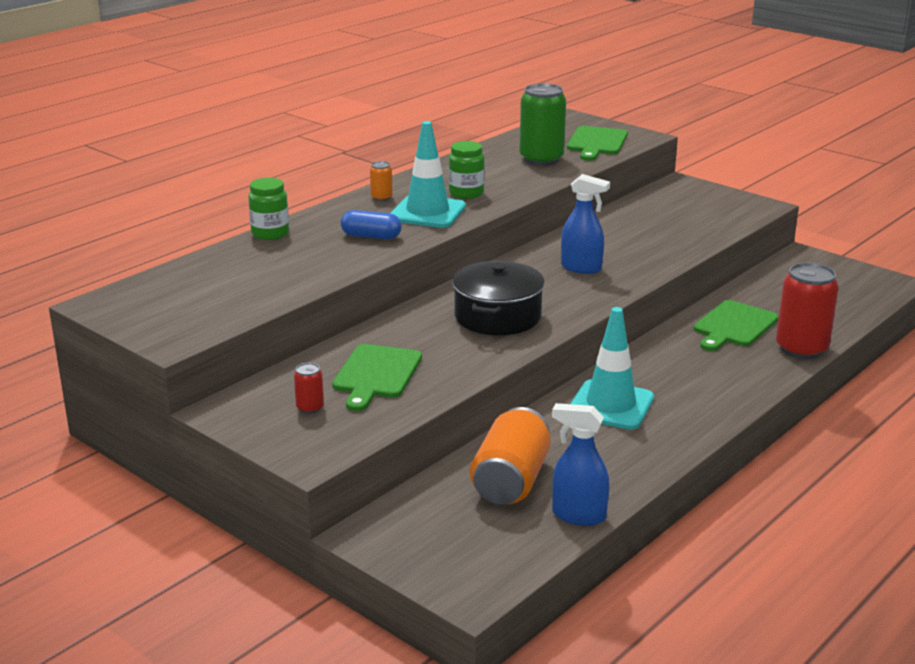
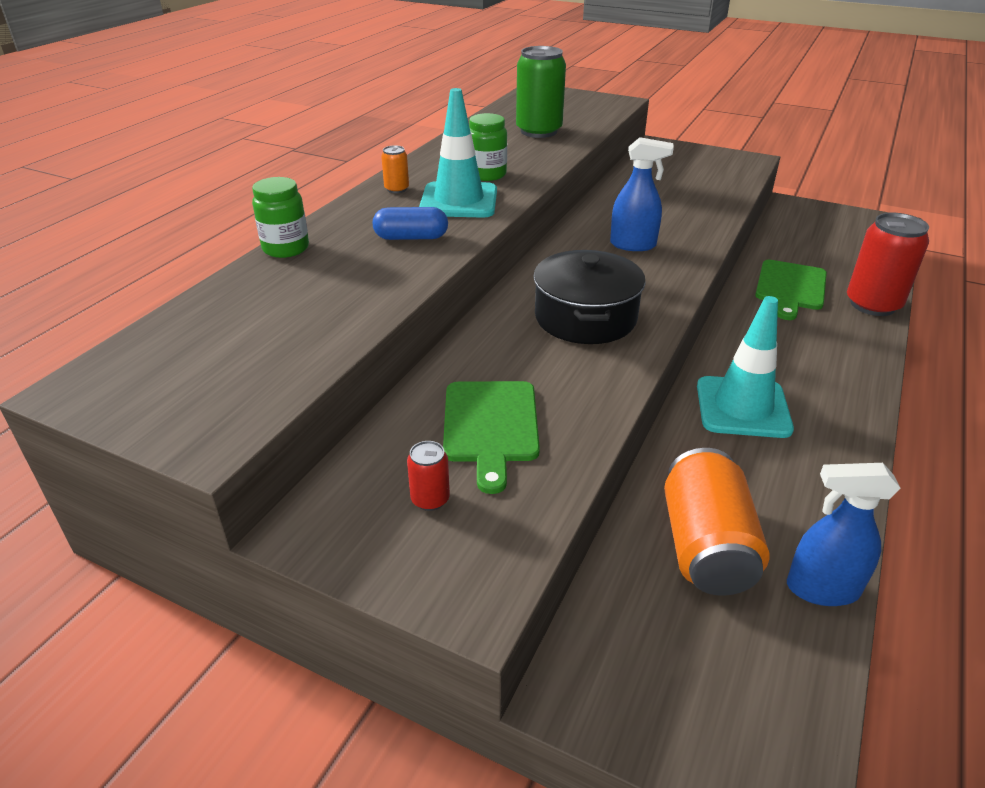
camera: 15 degrees left, 10 degrees up
green cutting board [567,126,628,161] -> none

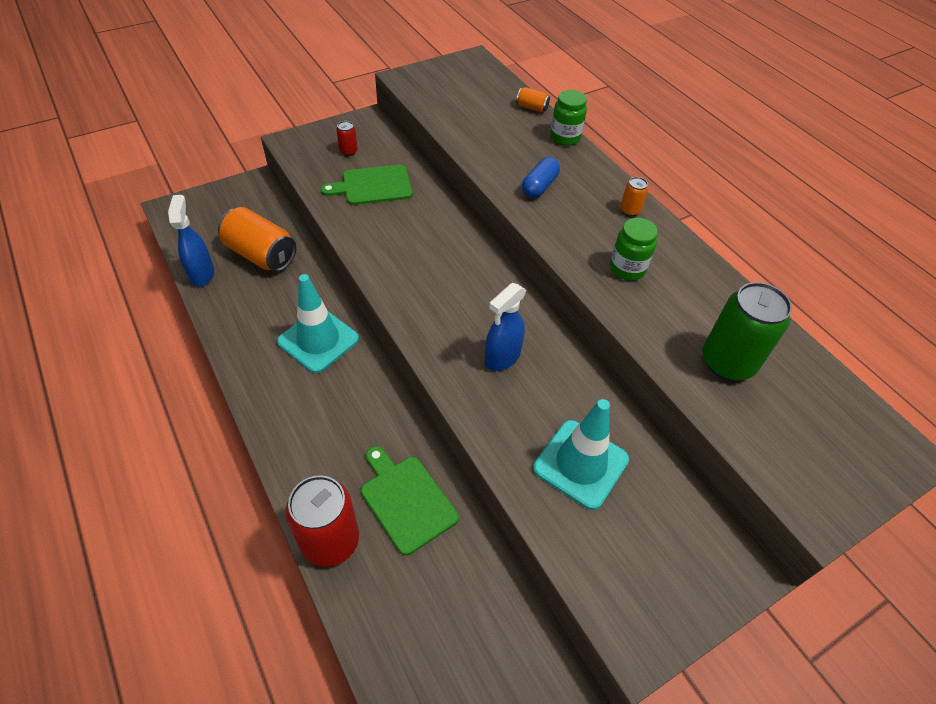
camera: 120 degrees right, 15 degrees up
turquoise traffic cone [419,88,497,218] -> turquoise traffic cone moved to [533,399,629,510]
green cutting board [443,381,540,494] -> green cutting board turned 45 degrees counterclockwise [321,165,413,205]
black pot [533,250,646,344] -> none
blue spray bottle [787,463,900,606] -> blue spray bottle turned 45 degrees counterclockwise [168,195,214,287]
none -> orange can [516,87,550,113]

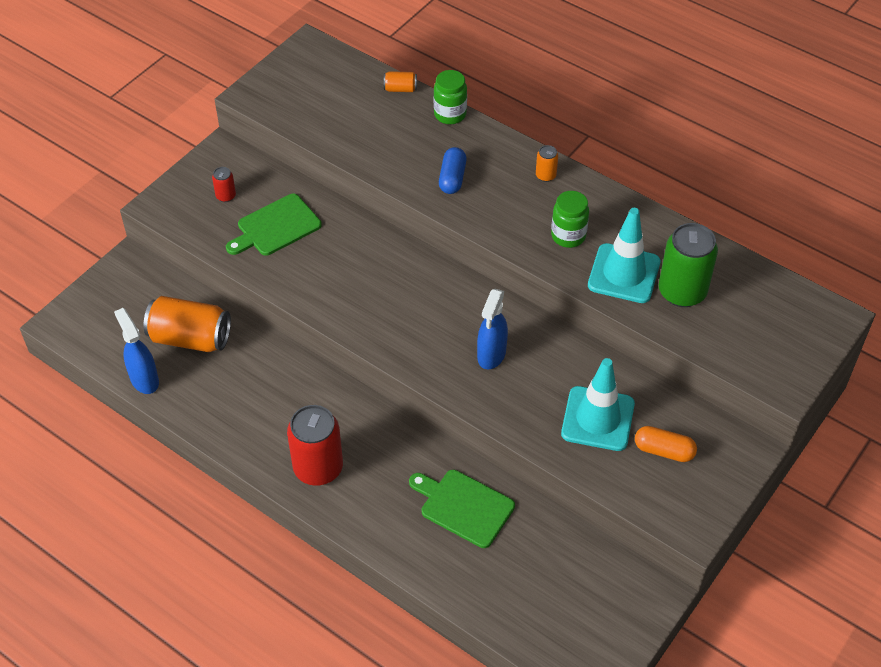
camera: 20 degrees left, 0 degrees up
turquoise traffic cone [277,274,359,373] -> turquoise traffic cone moved to [588,208,660,303]
red can [286,475,359,567] -> red can moved to [287,405,343,486]
none -> orange capsule [635,426,697,462]

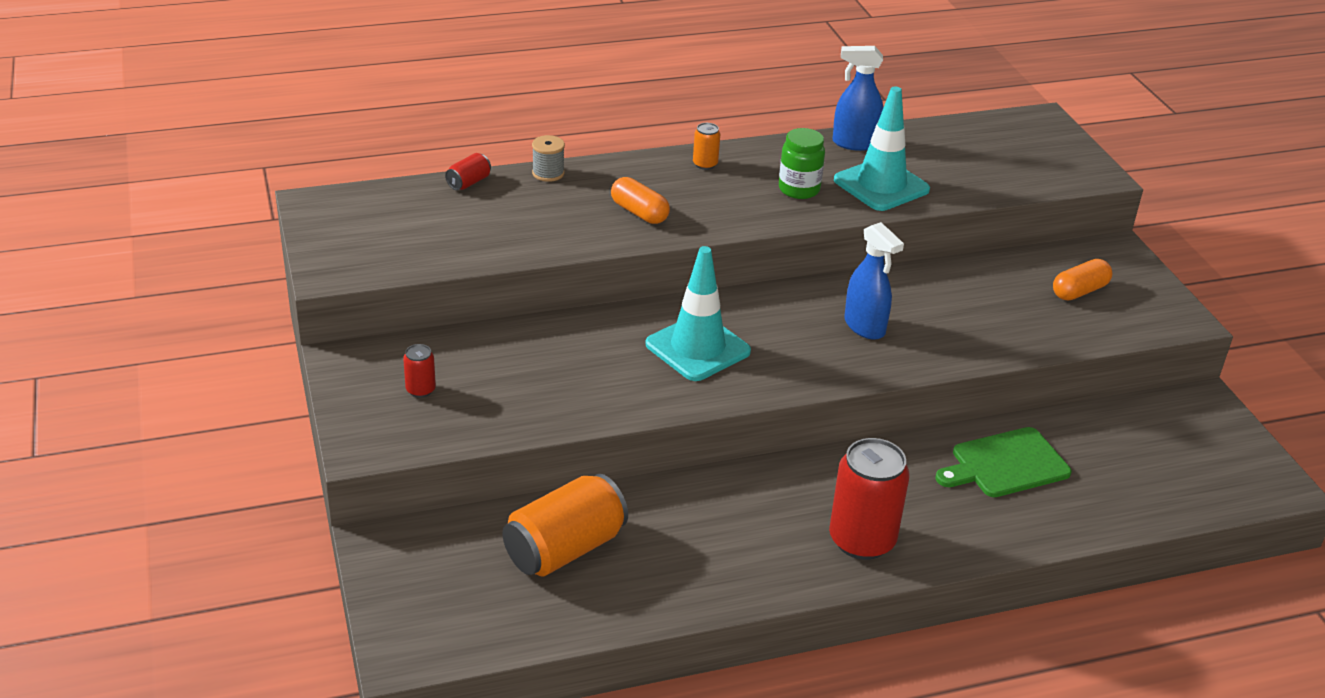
camera: 55 degrees left, 15 degrees down
blue spray bottle [114,308,159,394] -> blue spray bottle moved to [833,46,884,151]
green cutting board [226,194,322,256] -> none
orange can [384,71,417,92] -> red can [445,153,491,190]
green jar [434,70,467,124] -> grey spool [532,135,565,182]
blue capsule [439,147,467,194] -> orange capsule [611,177,670,224]
turquoise traffic cone [561,358,635,451] -> turquoise traffic cone moved to [645,246,751,381]
green can [659,223,718,307] -> none

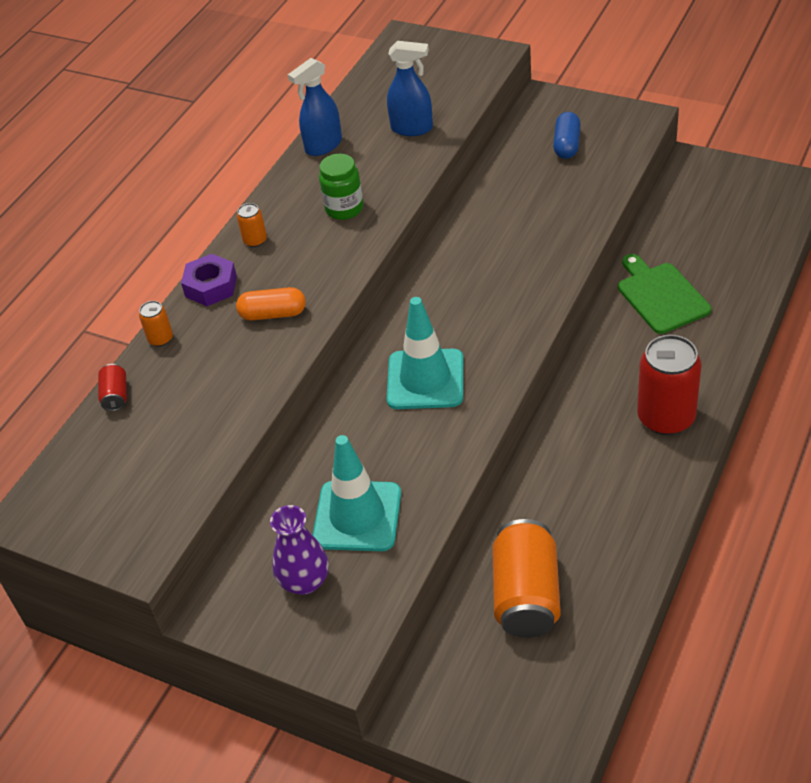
camera: 40 degrees left, 10 degrees up
red can [403,344,436,398] -> purple vase [270,505,329,595]
grey spool [532,135,565,182] -> orange can [139,301,173,347]
turquoise traffic cone [834,86,930,211] -> turquoise traffic cone moved to [313,435,401,551]
blue spray bottle [844,222,904,340] -> blue spray bottle moved to [387,41,433,136]
green cutting board [935,427,1071,497] -> green cutting board turned 135 degrees clockwise [618,254,711,334]
orange capsule [1053,259,1113,301] -> blue capsule [553,112,581,159]
none -> purple nut [181,254,237,306]

